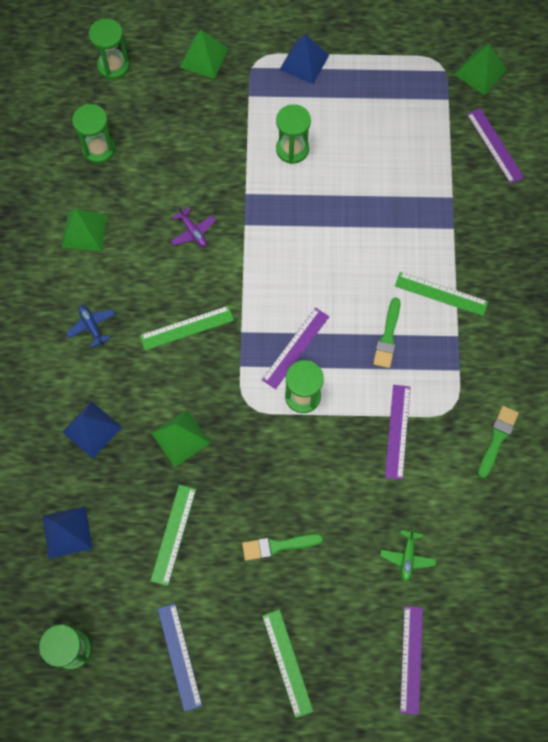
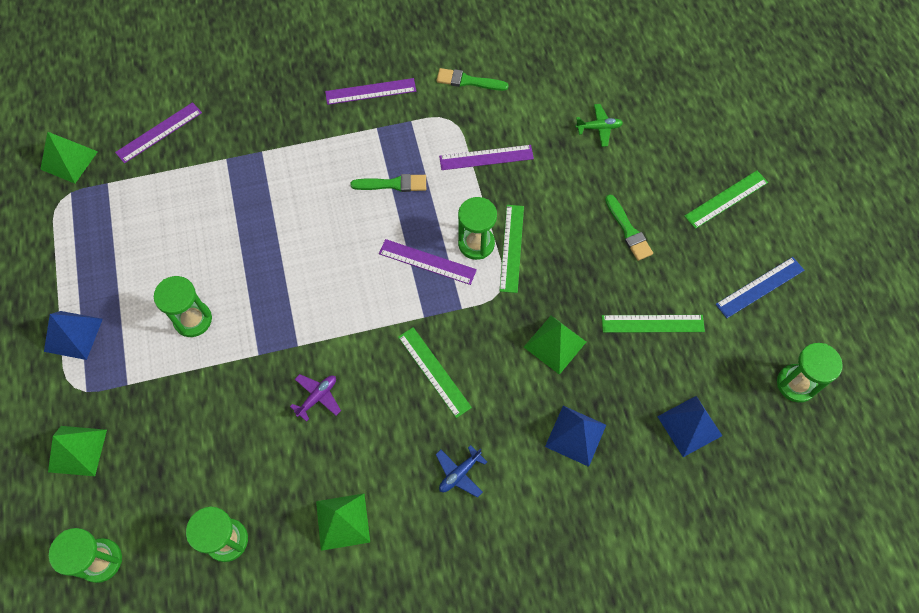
camera: 105 degrees left, 5 degrees down
green ruler [395,272,488,316] -> green ruler moved to [500,205,524,293]
purple ruler [400,606,423,715] -> purple ruler moved to [325,78,416,105]

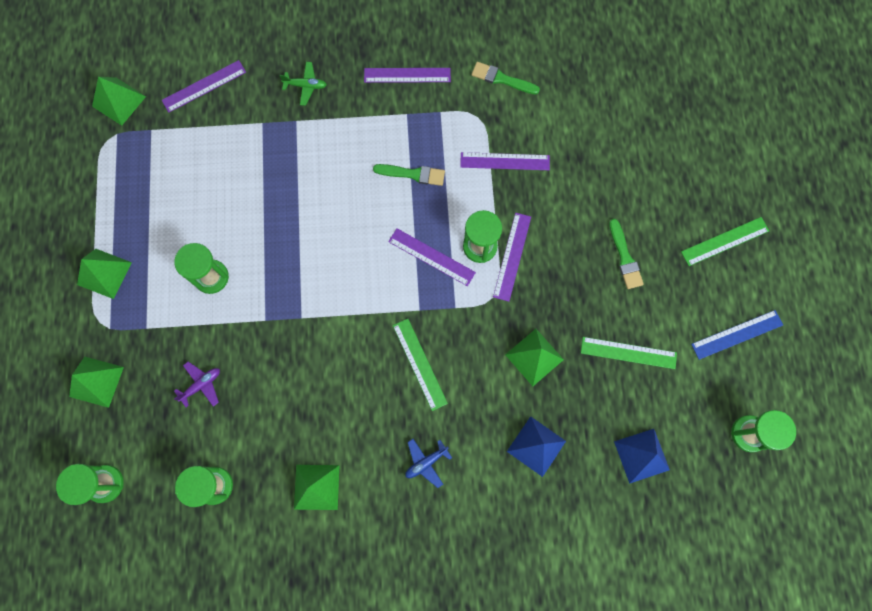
camera: 10 degrees right, 10 degrees up
blue pyramid [44,311,103,360] -> green pyramid [77,249,132,299]
purple plane [290,374,341,422] -> purple plane moved to [174,362,220,407]
green ruler [500,205,524,293] -> purple ruler [493,213,531,302]
green plane [575,104,623,147] -> green plane moved to [279,62,327,106]

